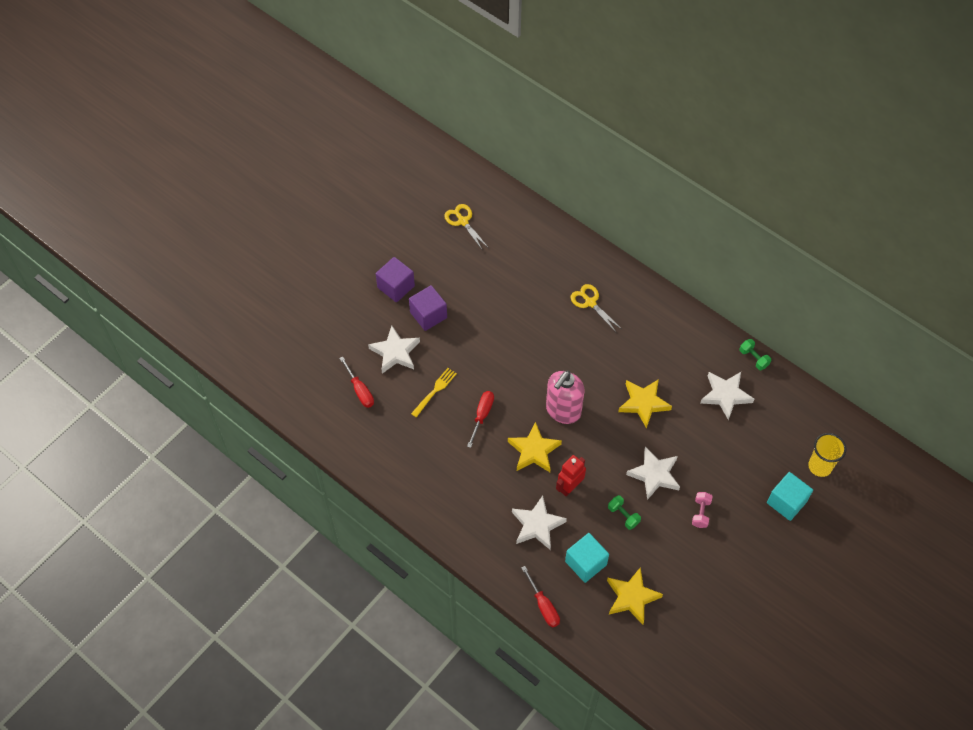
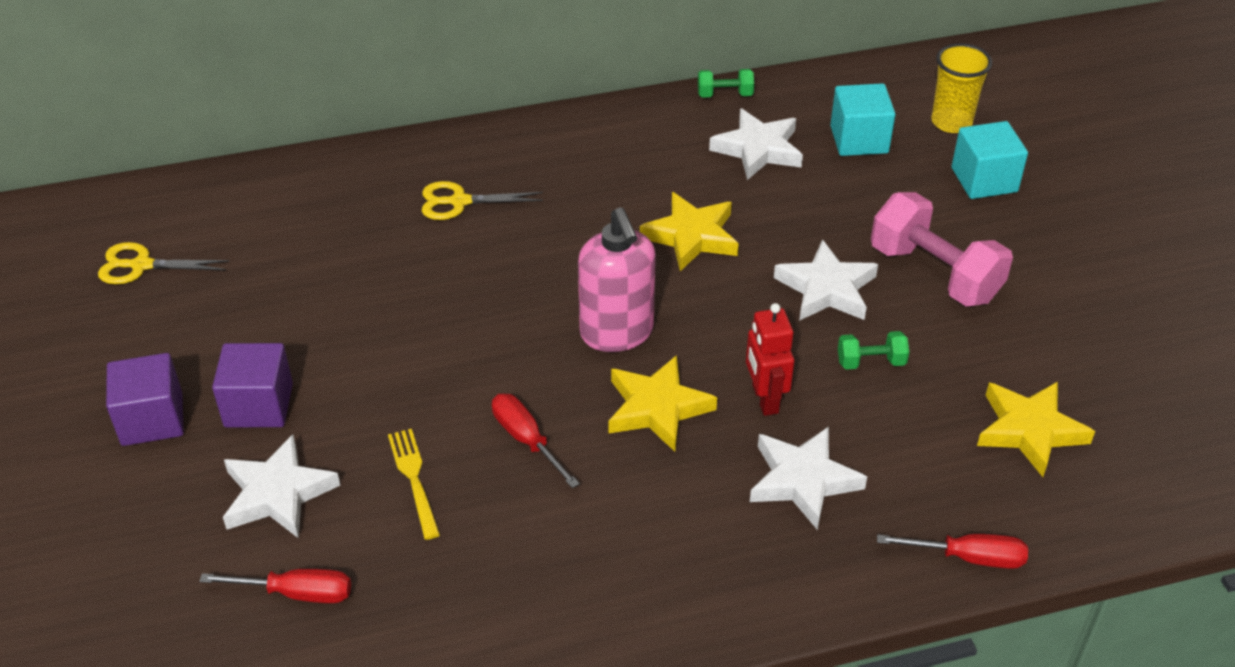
camera: 55 degrees left, 15 degrees down
turquoise cube [565,533,609,583] -> turquoise cube moved to [830,83,895,156]
pink dumbbell [692,492,713,528] -> pink dumbbell [871,192,1013,307], size x2.12

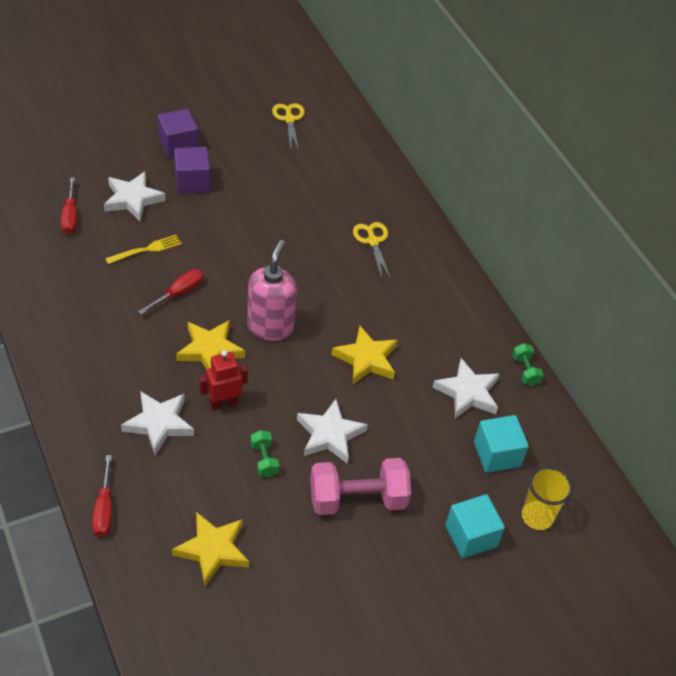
camera: 75 degrees right, 5 degrees up
pink soap dispenser [578,207,656,352] -> pink soap dispenser turned 135 degrees clockwise [247,240,297,341]
pink dumbbell [871,192,1013,307] -> pink dumbbell turned 45 degrees clockwise [310,458,411,515]

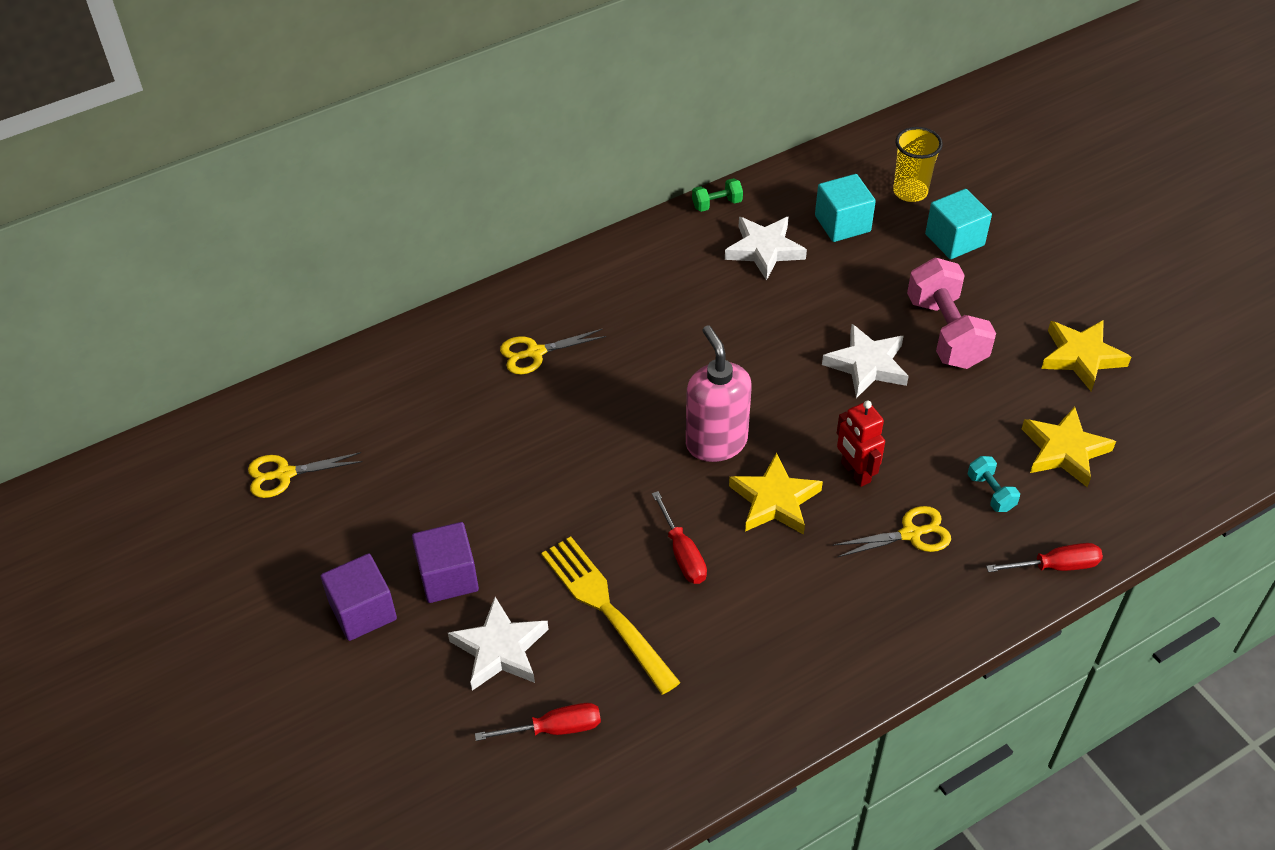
camera: 90 degrees left, 0 degrees up
yellow fork [105,235,182,264] -> yellow fork [541,537,681,694], size x1.72
white star [121,391,194,455] -> yellow scissors [833,506,951,557]
red screwdriver [138,269,204,315] -> red screwdriver turned 150 degrees counterclockwise [652,491,707,584]
pink soap dispenser [247,240,297,341] -> pink soap dispenser turned 60 degrees clockwise [686,326,752,462]
green dumbbell [250,430,279,477] -> none
yellow star [332,326,398,384] -> yellow star moved to [1041,320,1131,391]
none -> turquoise dumbbell [968,456,1020,512]

